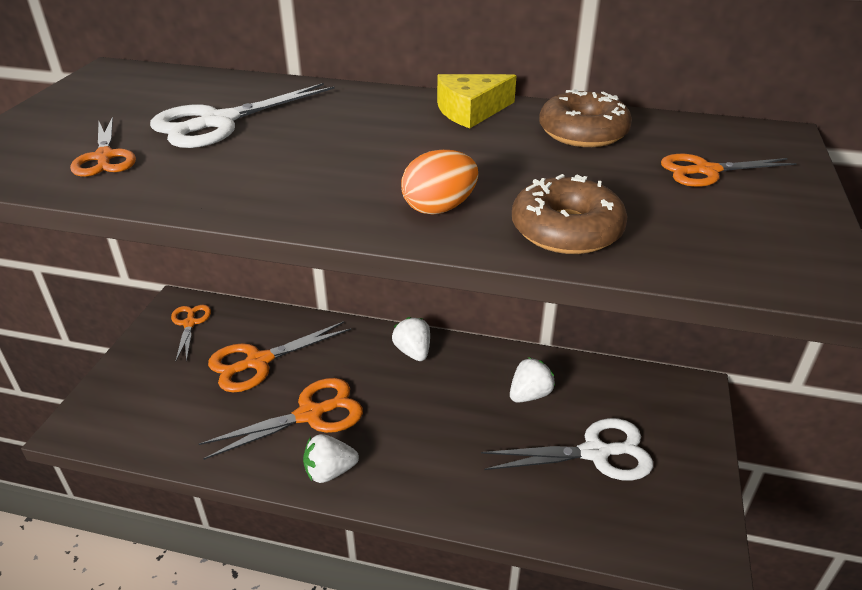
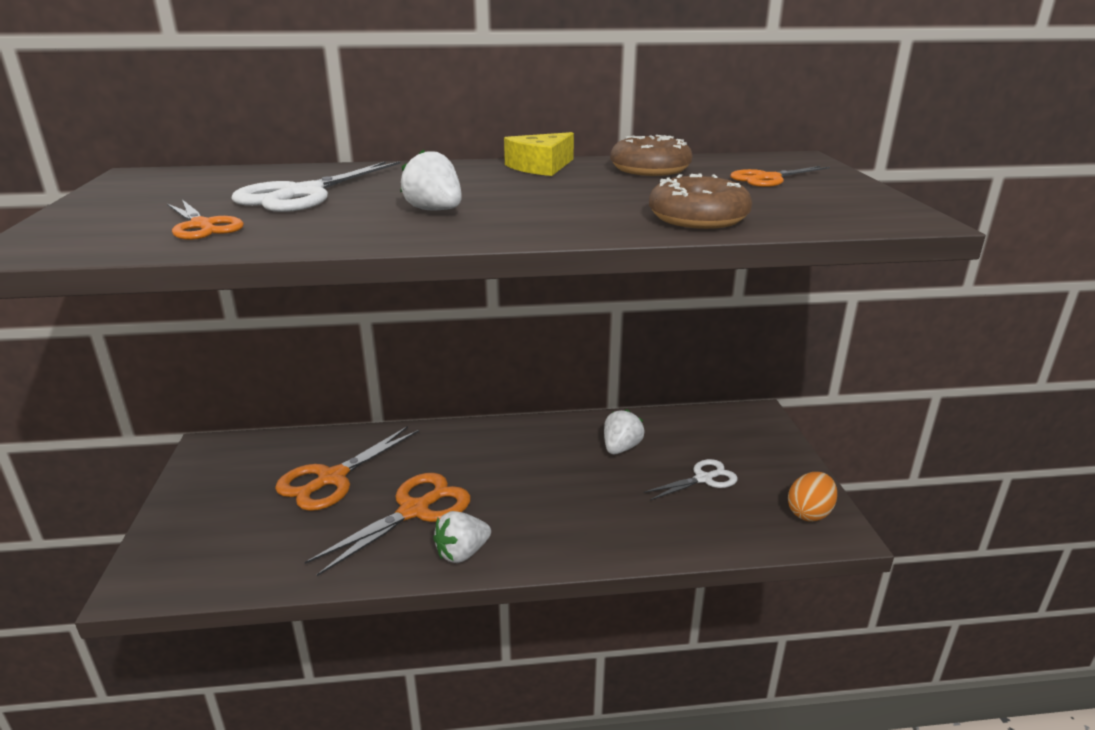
camera: 20 degrees left, 10 degrees down
orange scissors [171,305,211,362] -> none
white strawberry [392,317,430,361] -> white strawberry moved to [400,149,462,210]
orange egg [401,150,478,215] -> orange egg moved to [788,472,837,522]
white scissors [481,418,653,481] -> white scissors [643,459,738,500], size x0.62

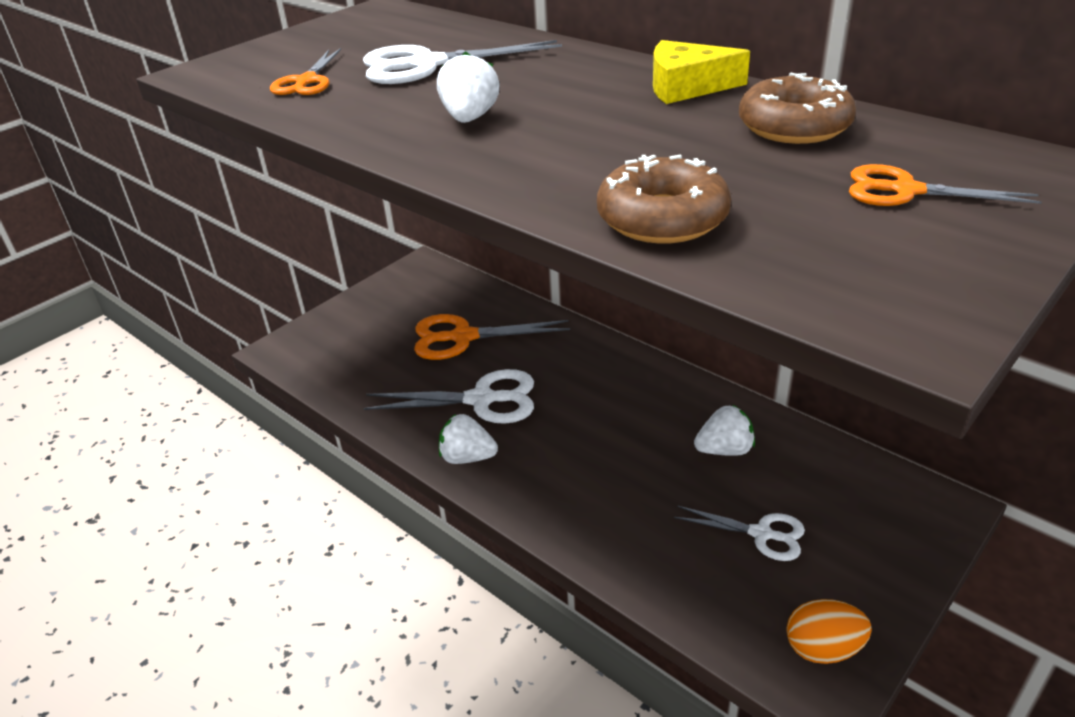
camera: 50 degrees right, 10 degrees up
orange scissors [305,473,471,576] -> white scissors [363,369,534,424]

